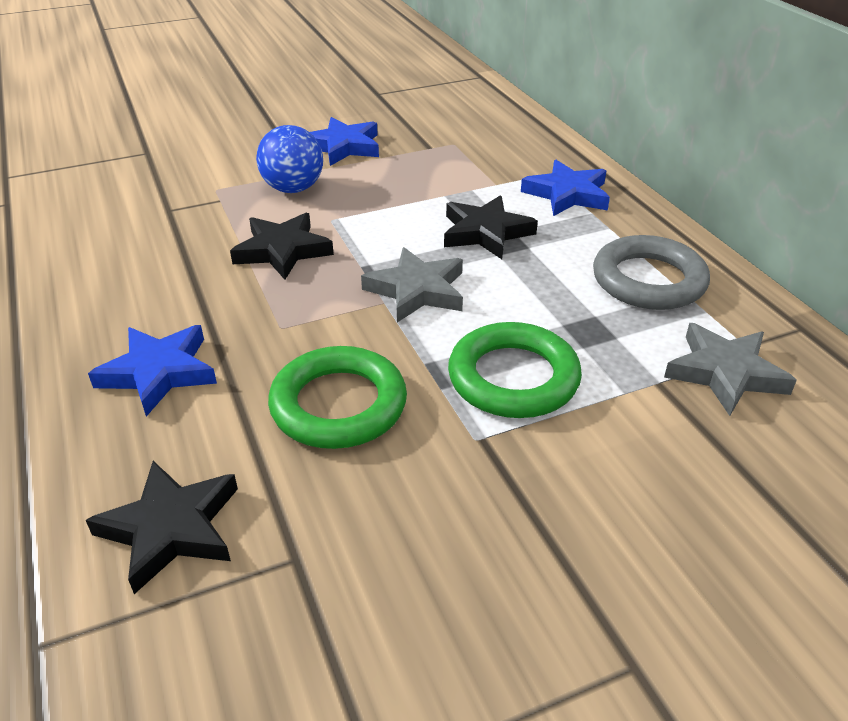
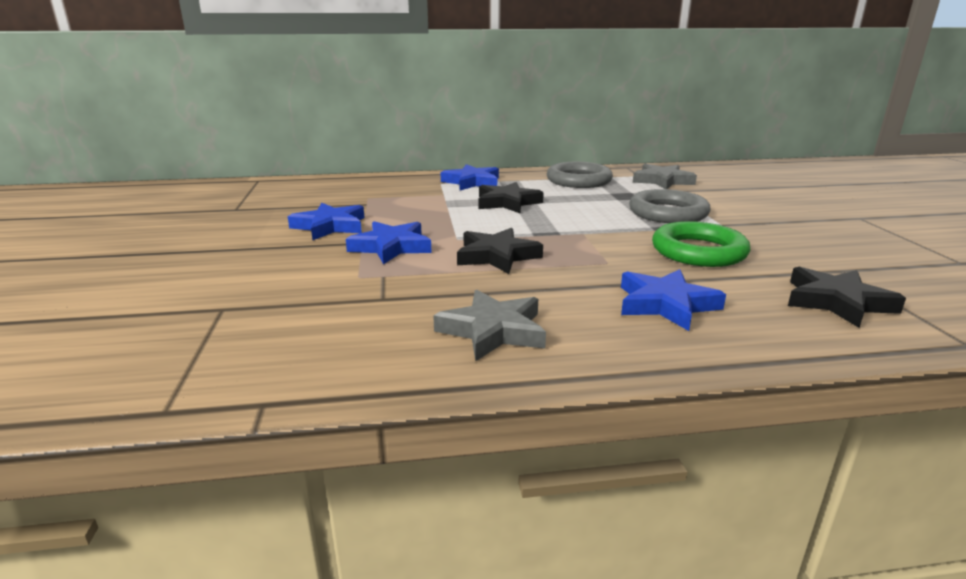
camera: 75 degrees left, 15 degrees down
blue ball [256,125,323,193] -> blue star [346,221,432,264]
grey star [361,247,463,322] -> grey star moved to [433,289,546,362]
green ring [448,322,582,418] -> grey ring [629,189,710,223]

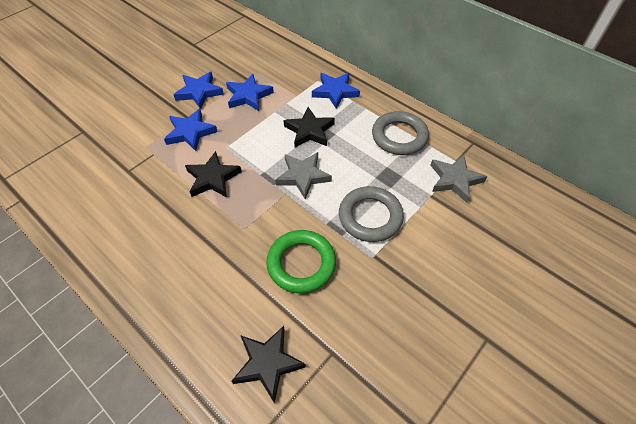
camera: 50 degrees right, 30 degrees up
grey star [433,289,546,362] -> grey star moved to [275,152,332,199]
blue star [621,269,726,331] -> blue star moved to [226,74,274,111]

